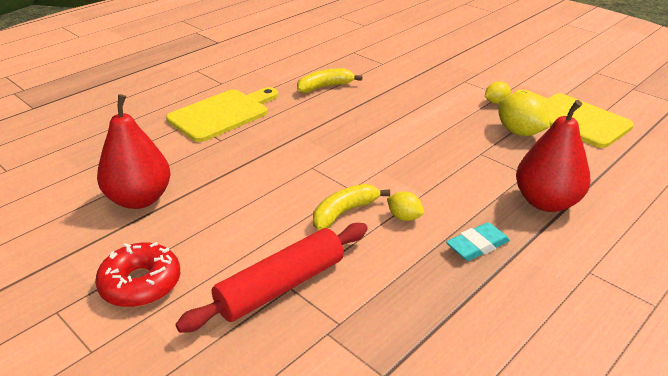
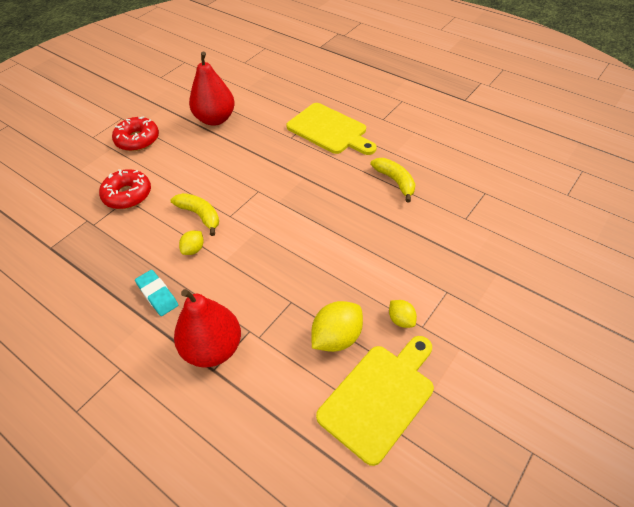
camera: 85 degrees right, 15 degrees up
red rolling pin [175,223,368,333] -> red donut [99,169,151,209]

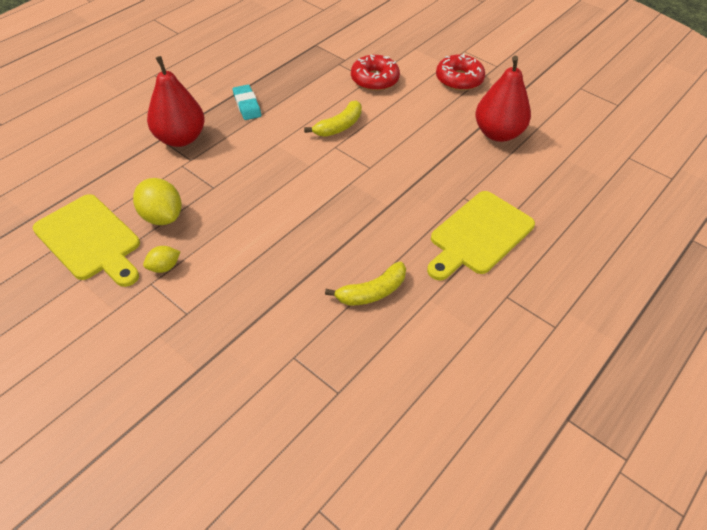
camera: 90 degrees right, 0 degrees up
turquoise eraser [135,270,178,316] -> turquoise eraser turned 75 degrees counterclockwise [233,85,261,120]
yellow lemon [179,231,204,255] -> none

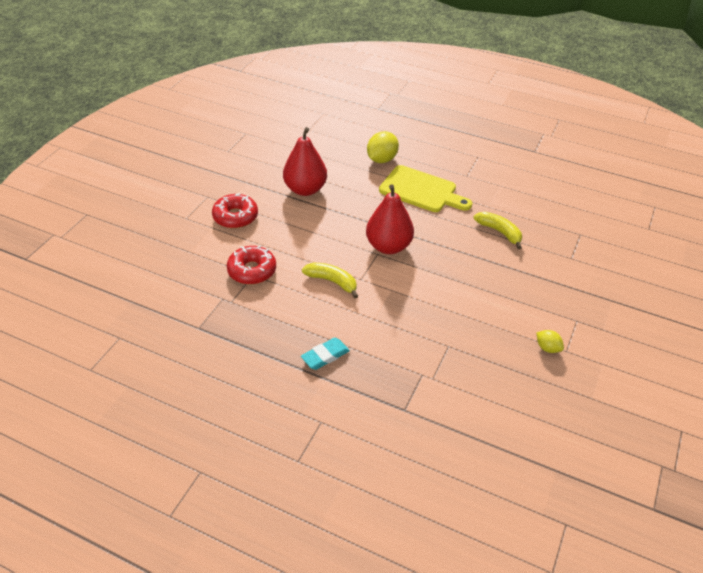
camera: 105 degrees left, 5 degrees down
yellow cutting board [32,194,140,287] -> none
yellow lemon [133,178,182,225] -> yellow lemon moved to [367,131,399,163]
red pear [147,56,205,147] -> red pear moved to [366,184,414,254]

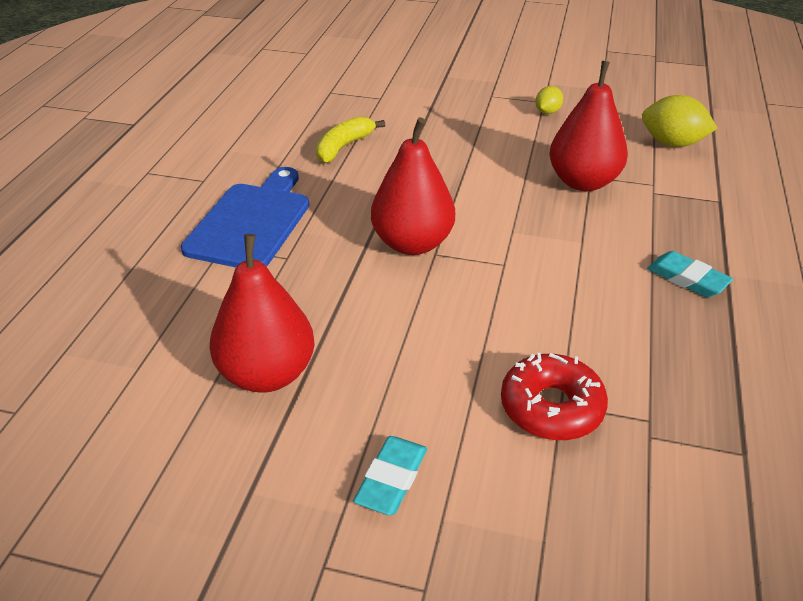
camera: 100 degrees left, 5 degrees down
red donut [212,193,258,229] -> turquoise eraser [353,436,427,515]
yellow banana [302,263,358,298] -> none
yellow lemon [367,131,399,163] -> yellow lemon moved to [642,95,718,147]
yellow cutting board [379,165,472,212] -> blue cutting board [181,167,309,267]
none -> red pear [549,61,628,191]

